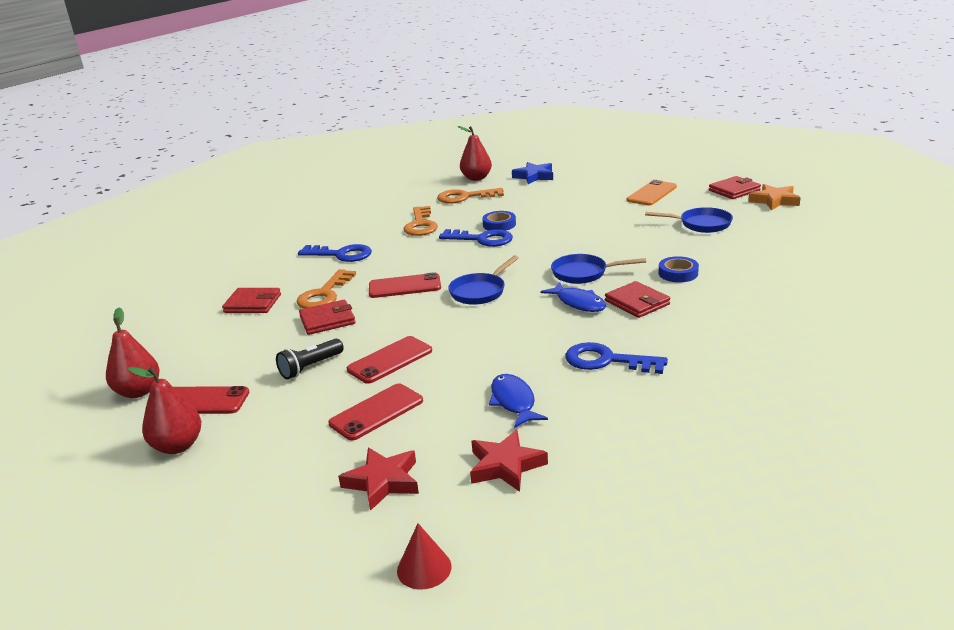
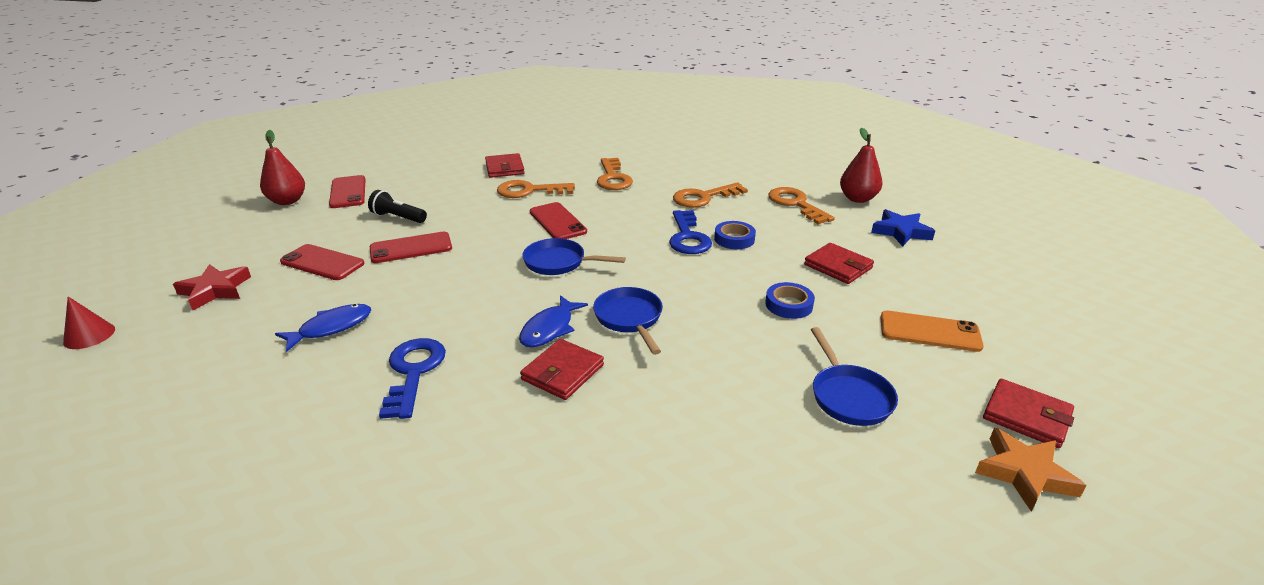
camera: 65 degrees right, 5 degrees up
red pear [106,308,160,398] -> none
blue key [298,244,372,262] -> orange key [597,158,633,190]
red wallet [299,300,356,335] -> red wallet moved to [804,243,874,284]
red phone [347,336,432,384] -> red phone turned 45 degrees counterclockwise [370,232,452,263]
red star [470,430,548,492] -> none
blue tape [659,256,699,282] -> blue tape moved to [765,282,815,319]

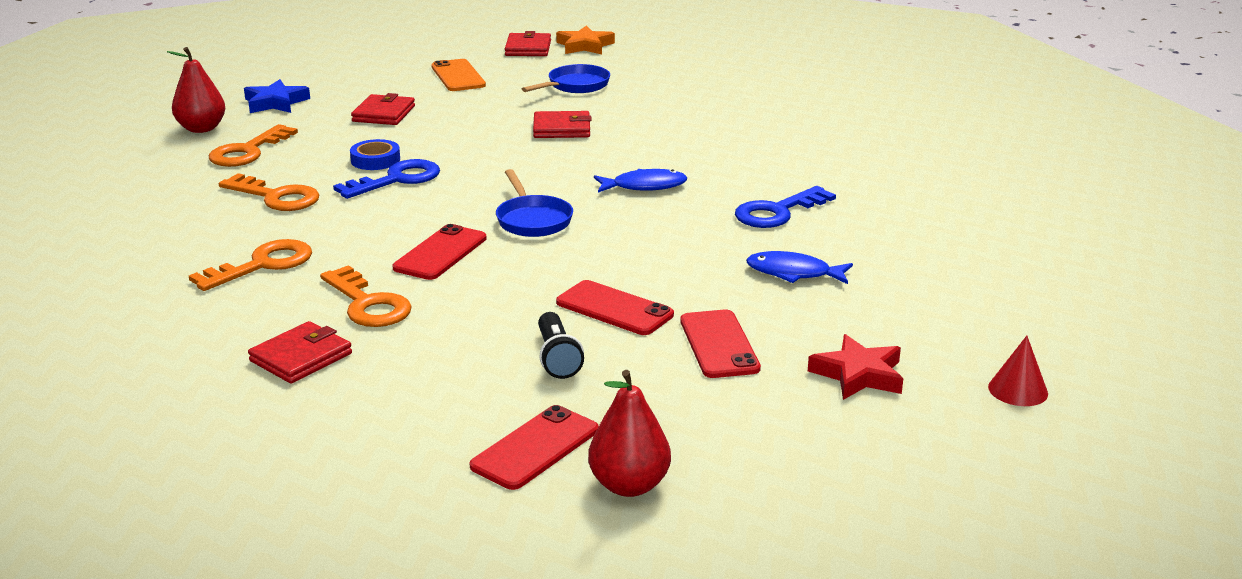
camera: 125 degrees left, 5 degrees down
red wallet [520,339,604,400] -> red wallet moved to [533,111,592,138]
blue pan [593,287,663,355] -> none
blue tape [765,282,815,319] -> none

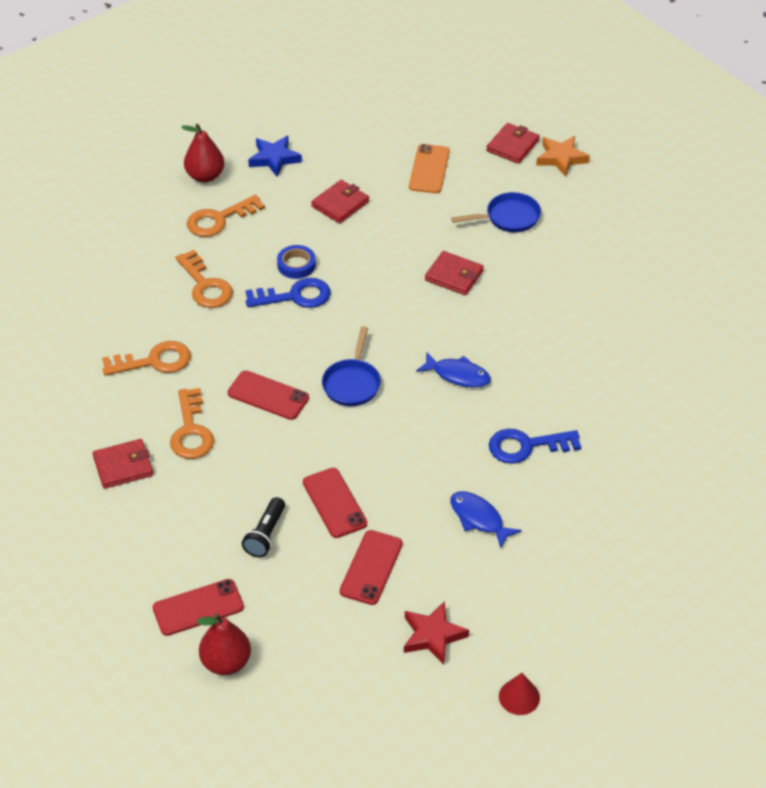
camera: 30 degrees right, 20 degrees up
red phone [392,224,487,280] -> red phone turned 60 degrees clockwise [228,370,309,420]

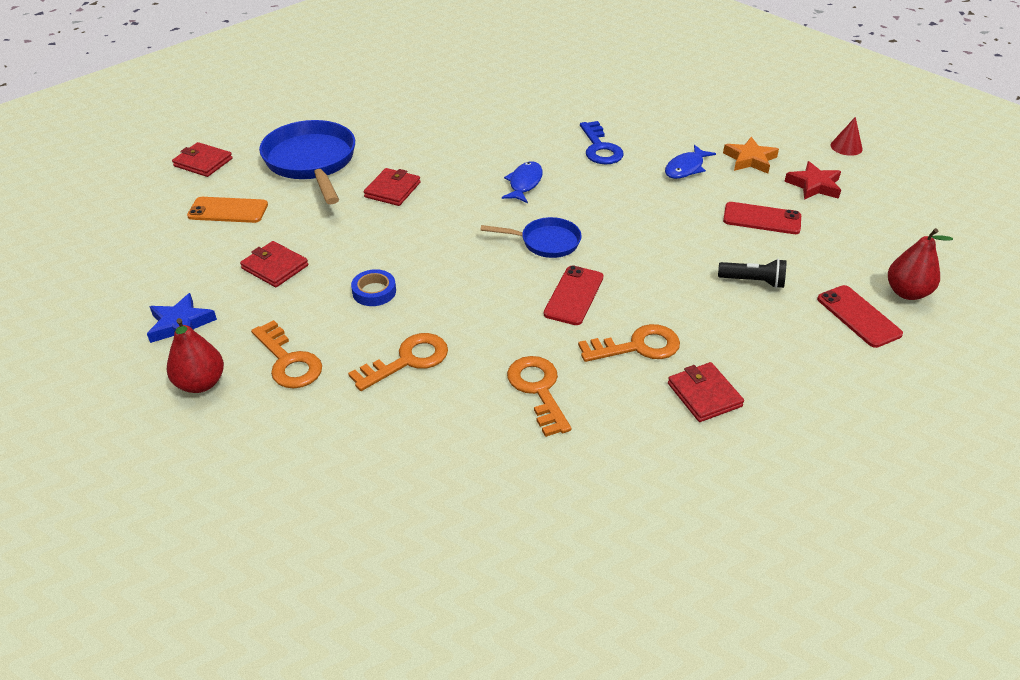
camera: 95 degrees left, 5 degrees down
blue key [246,278,331,308] -> none
red phone [303,468,367,538] -> none
blue pan [451,192,541,232] -> blue pan [259,120,355,204], size x1.80
orange star [536,136,590,177] -> orange star moved to [723,137,779,174]

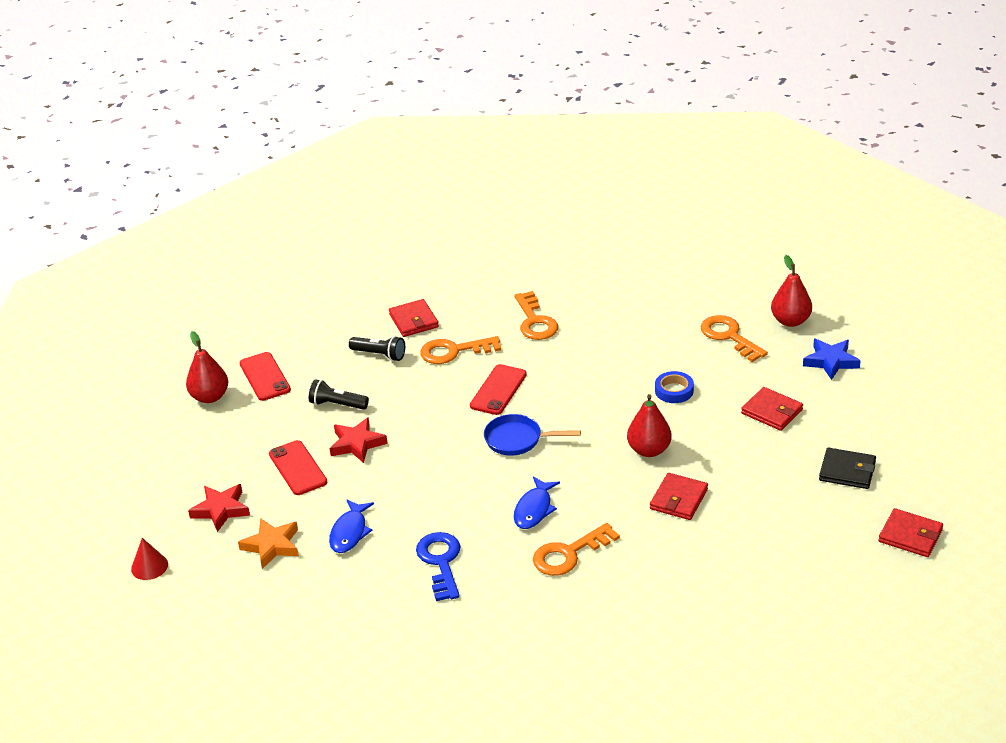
camera: 175 degrees left, 5 degrees down
orange phone [187,197,268,223] -> black wallet [819,448,876,489]
blue pan [259,120,355,204] -> none
orange key [348,333,448,391] -> orange key moved to [533,523,620,576]
blue fish [665,145,716,179] -> blue fish turned 150 degrees clockwise [329,499,374,553]
red phone [723,202,801,234] -> red phone turned 45 degrees clockwise [269,440,327,495]
none -> red star [330,417,388,463]
none -> black flashlight [349,336,405,361]
none -> red pear [627,394,672,457]

